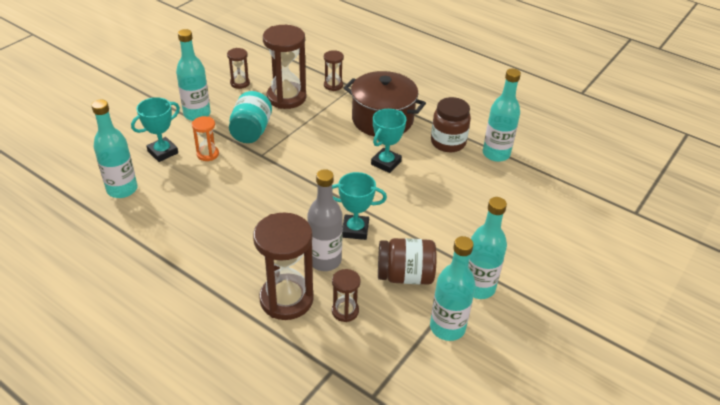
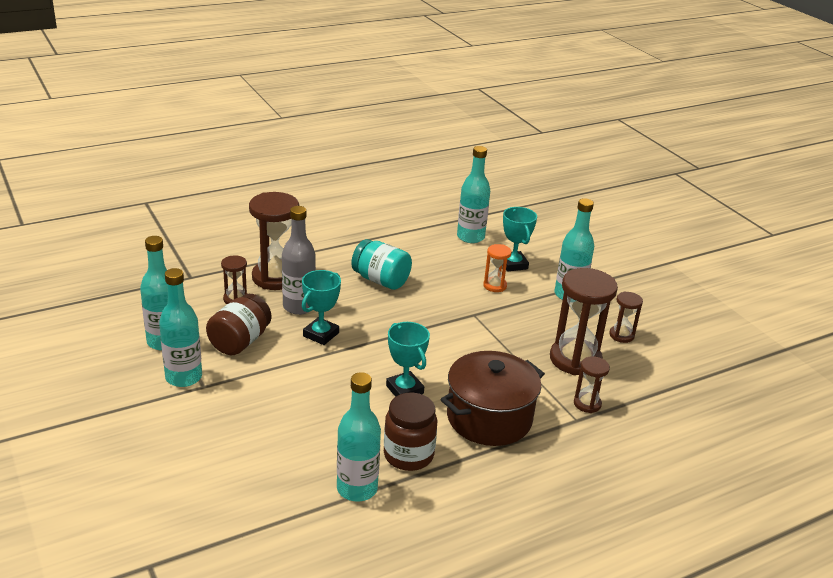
camera: 115 degrees right, 10 degrees down
turquoise jar [229,91,272,143] -> turquoise jar moved to [351,239,412,290]

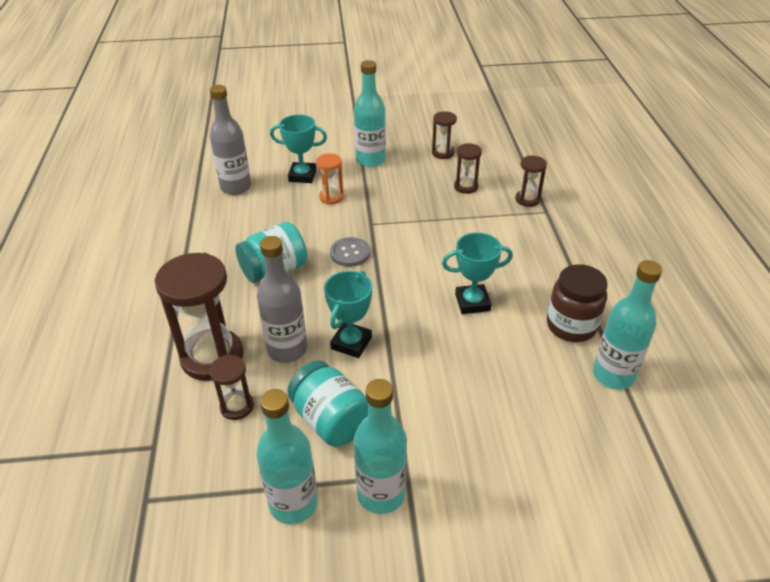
camera: 65 degrees left, 10 degrees up
brown jar [206,294,272,355] -> turquoise jar [287,360,368,447]
turquoise trophy [302,270,341,345] -> turquoise trophy turned 60 degrees clockwise [324,271,372,358]
brown pot [441,351,545,446] -> none
turquoise bottle [457,146,490,243] -> grey bottle [210,85,251,195]
brown hourglass [550,268,618,375] -> brown hourglass [454,143,482,194], size x0.50
none -> grey button [330,237,370,267]

